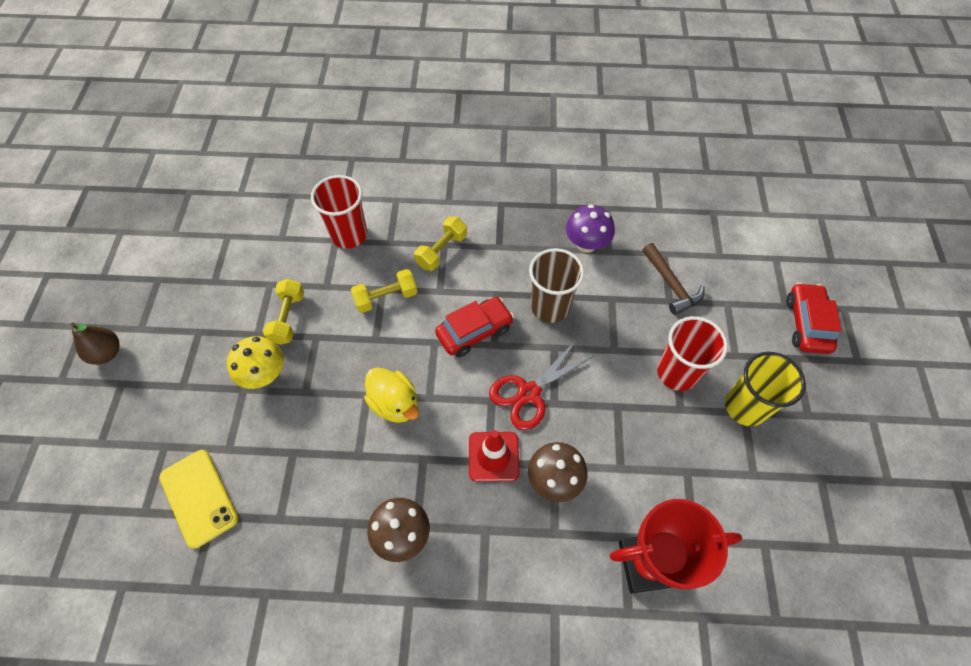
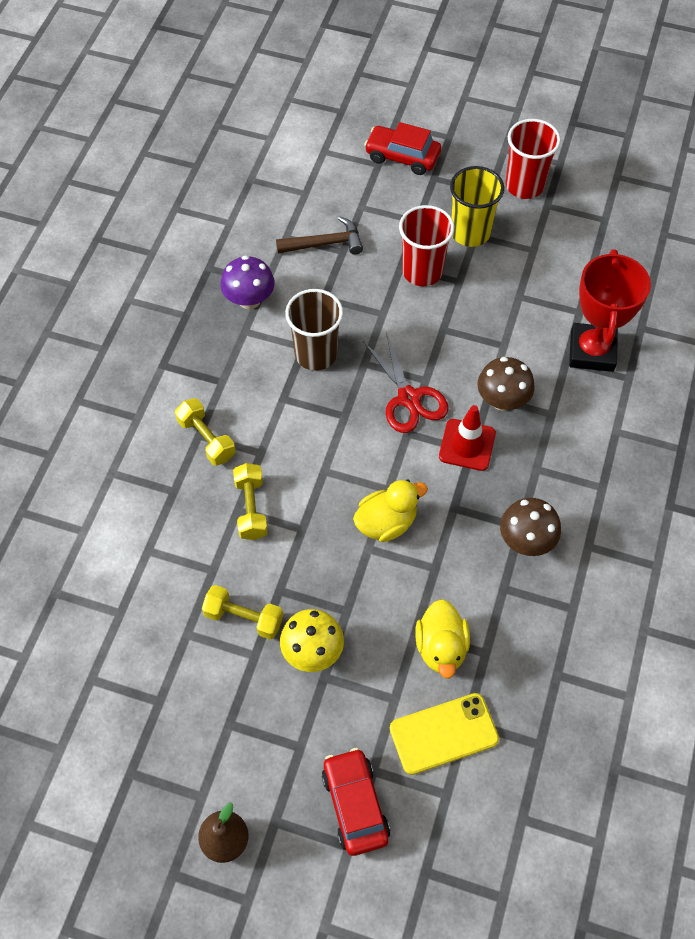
camera: 75 degrees left, 0 degrees up
red cup [311,175,367,249] -> red cup moved to [505,119,561,199]
red car [435,297,514,357] -> red car moved to [322,748,390,856]
none -> yellow duck [415,599,470,679]

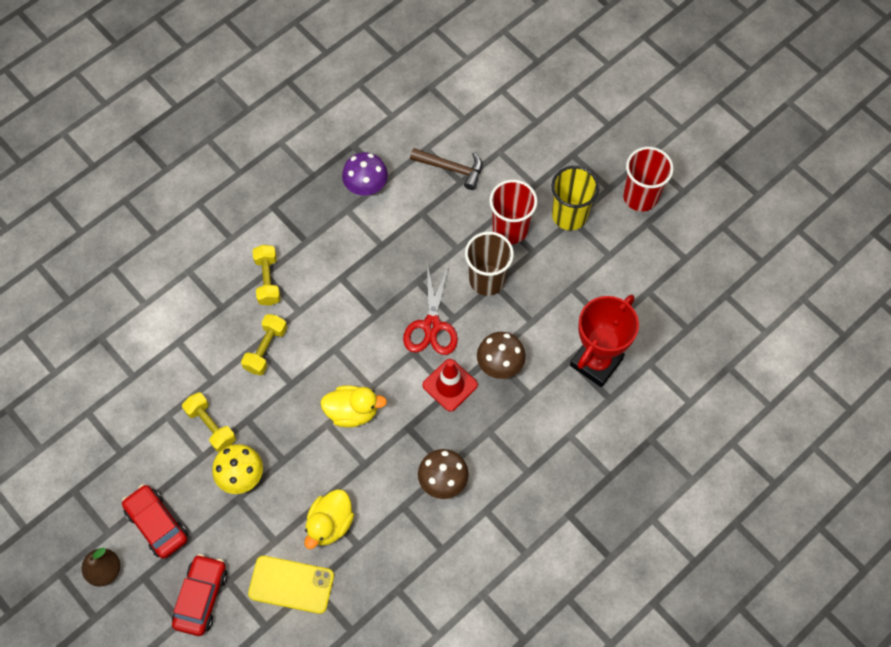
camera: 30 degrees right, 5 degrees up
brown cup [285,289,343,371] -> brown cup moved to [465,232,514,296]
red car [364,122,441,175] -> red car moved to [122,484,188,559]

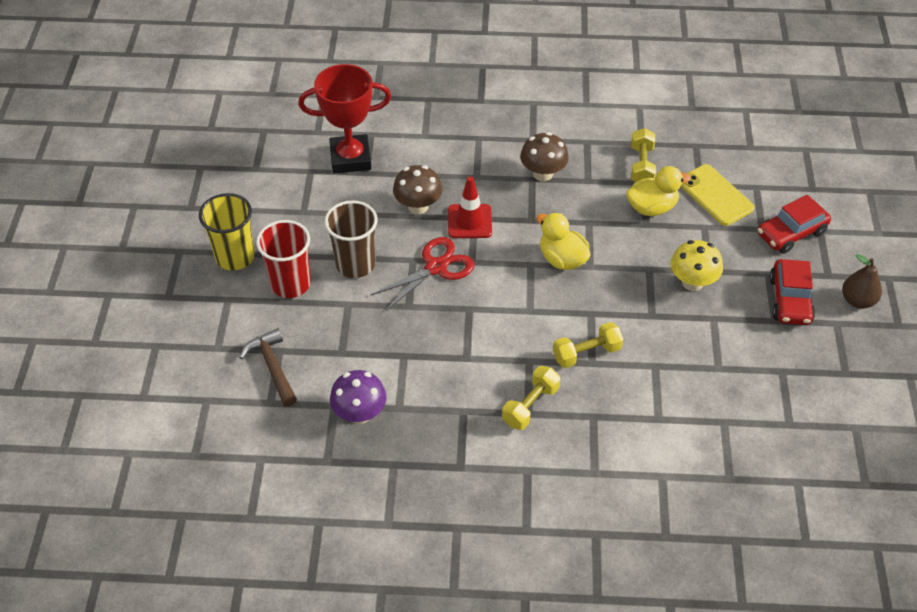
camera: 135 degrees left, 15 degrees down
yellow dumbbell [182,392,236,452] -> yellow dumbbell moved to [631,128,656,182]
red cup [623,147,674,212] -> none

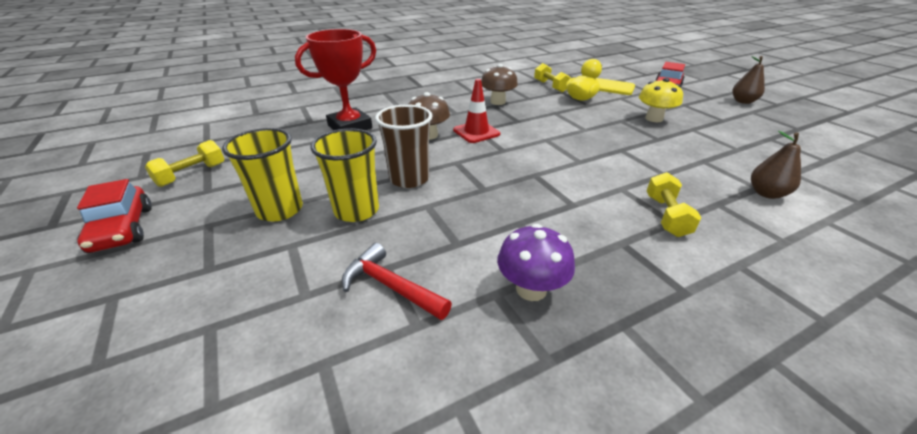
camera: 30 degrees left, 15 degrees down
brown hammer [239,328,297,407] -> red hammer [342,243,452,320]
red cup [256,220,311,298] -> yellow cup [310,128,379,222]
red scissors [370,237,475,312] -> none
yellow duck [536,212,590,270] -> none
yellow dumbbell [553,322,623,368] -> yellow dumbbell moved to [145,140,224,187]
red car [770,259,815,325] -> red car moved to [77,179,152,253]
none -> brown pear [751,131,801,199]

